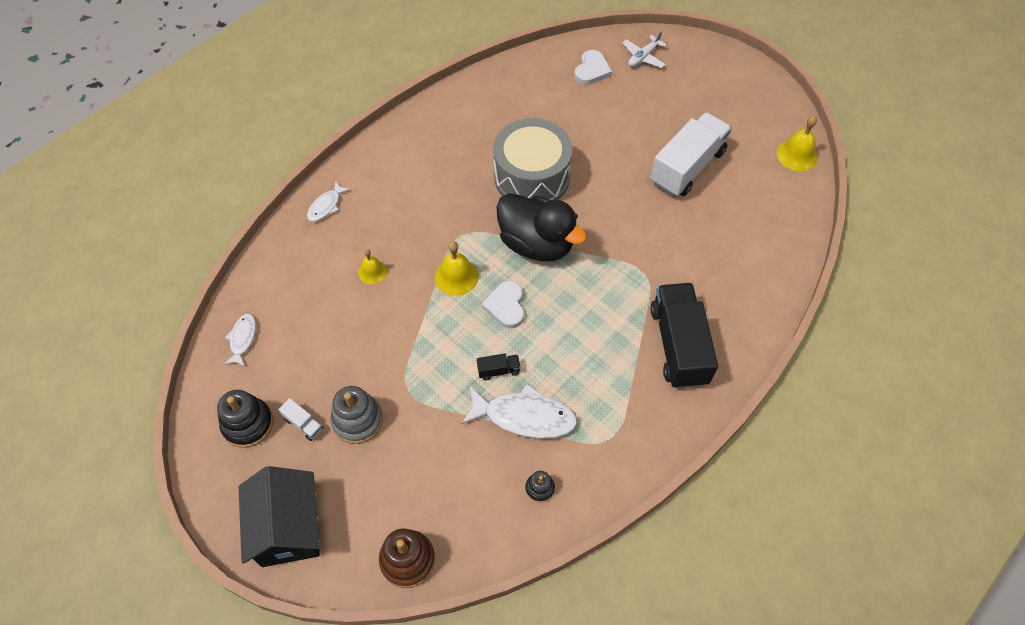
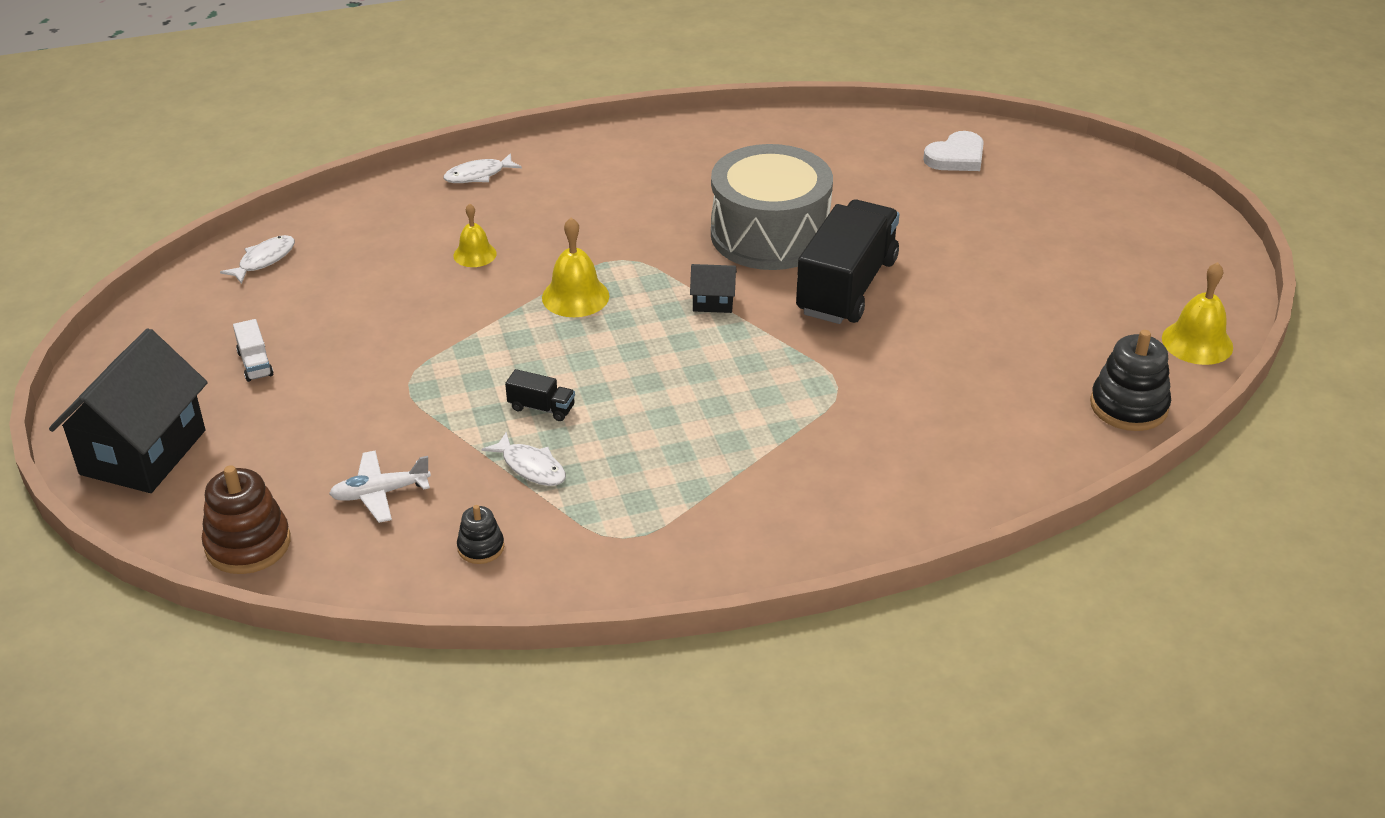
camera: 30 degrees right, 20 degrees down
black stacking toy [217,390,273,448] -> black stacking toy moved to [1090,330,1171,431]
grey stacking toy [330,386,383,444] -> none
white fish [461,384,578,439] -> white fish [481,432,566,486], size x0.54
white heart [482,281,524,329] -> none
black duck [497,193,587,261] -> black house [690,264,737,313]
white plane [622,30,667,68] -> white plane moved to [329,450,431,523]
white truck [650,112,732,196] -> none
black truck [651,283,718,389] -> black truck moved to [796,200,899,324]

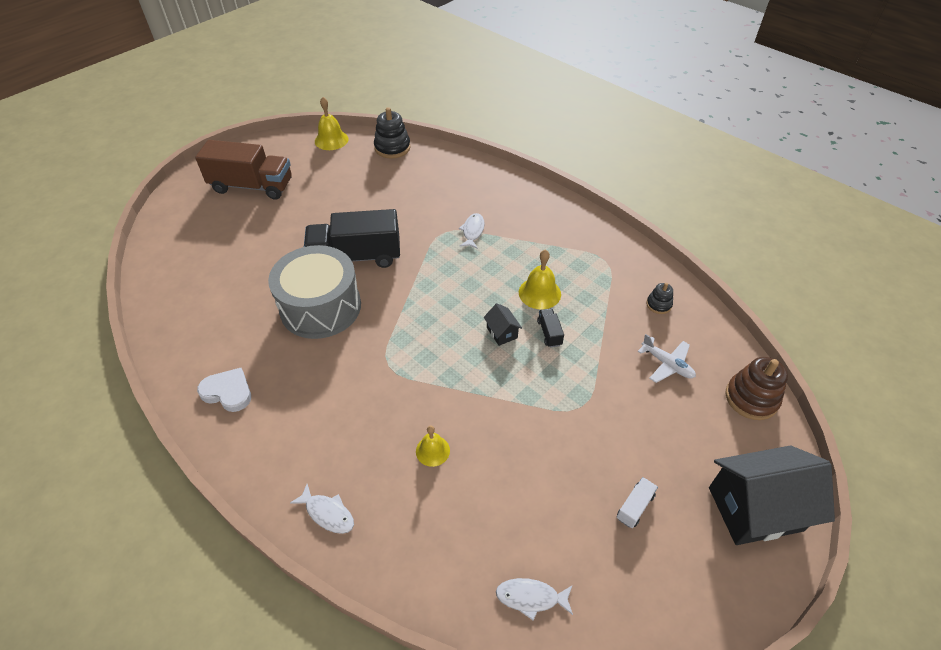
camera: 120 degrees left, 10 degrees up
white fish [481,432,566,486] -> white fish moved to [459,213,485,249]
yellow bell [542,217,609,317] -> yellow bell moved to [519,249,561,309]
black house [690,264,737,313] -> black house moved to [484,303,522,346]
white heart [923,131,984,171] -> white heart moved to [197,368,251,412]
none -> brown truck [195,140,292,200]

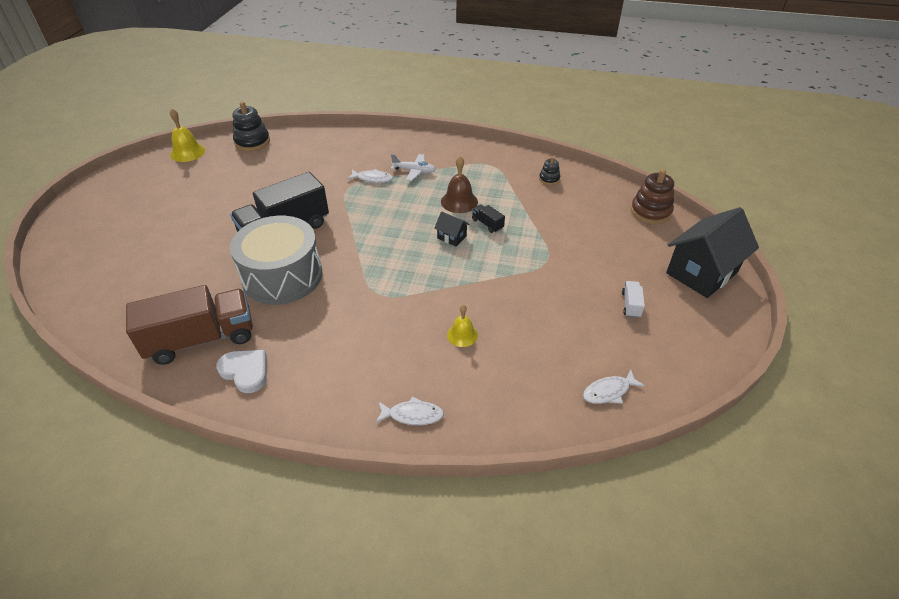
camera: 30 degrees left, 5 degrees down
brown truck [195,140,292,200] -> brown truck moved to [126,285,253,365]
white heart [197,368,251,412] -> white heart turned 45 degrees clockwise [216,350,267,393]
white fish [459,213,485,249] -> white fish turned 120 degrees clockwise [347,169,393,183]
yellow bell [519,249,561,309] -> brown bell [441,156,478,213]
white plane [638,334,696,383] -> white plane moved to [391,154,436,181]

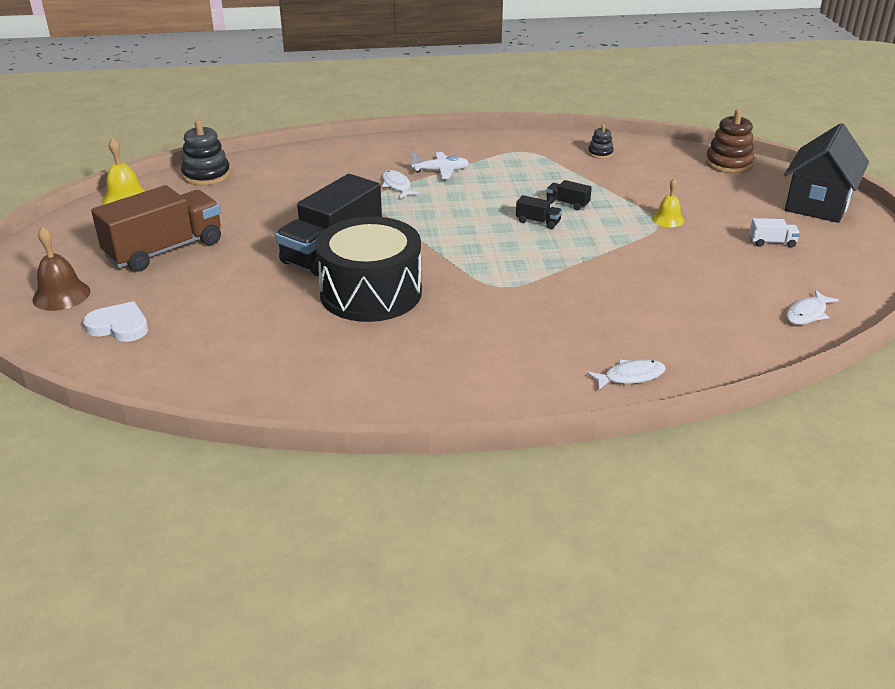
camera: 20 degrees left, 10 degrees down
brown truck [126,285,253,365] -> brown truck moved to [91,185,221,272]
white heart [216,350,267,393] -> white heart moved to [83,301,148,342]
grey drum [230,216,322,305] -> black drum [315,217,422,322]
white fish [347,169,393,183] -> white fish turned 105 degrees counterclockwise [382,170,419,198]
black house [434,212,470,247] -> black truck [516,195,562,229]
brown bell [441,156,478,213] -> brown bell moved to [33,226,91,311]
yellow bell [447,305,478,347] -> yellow bell moved to [652,178,684,227]
white truck [622,281,645,318] -> white truck turned 105 degrees clockwise [749,218,800,248]

